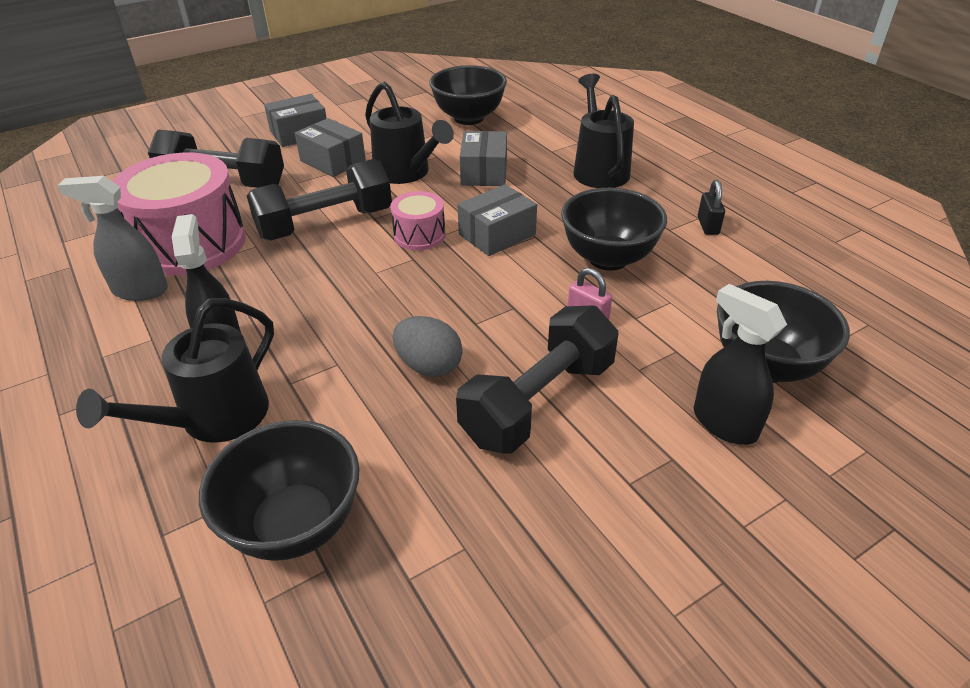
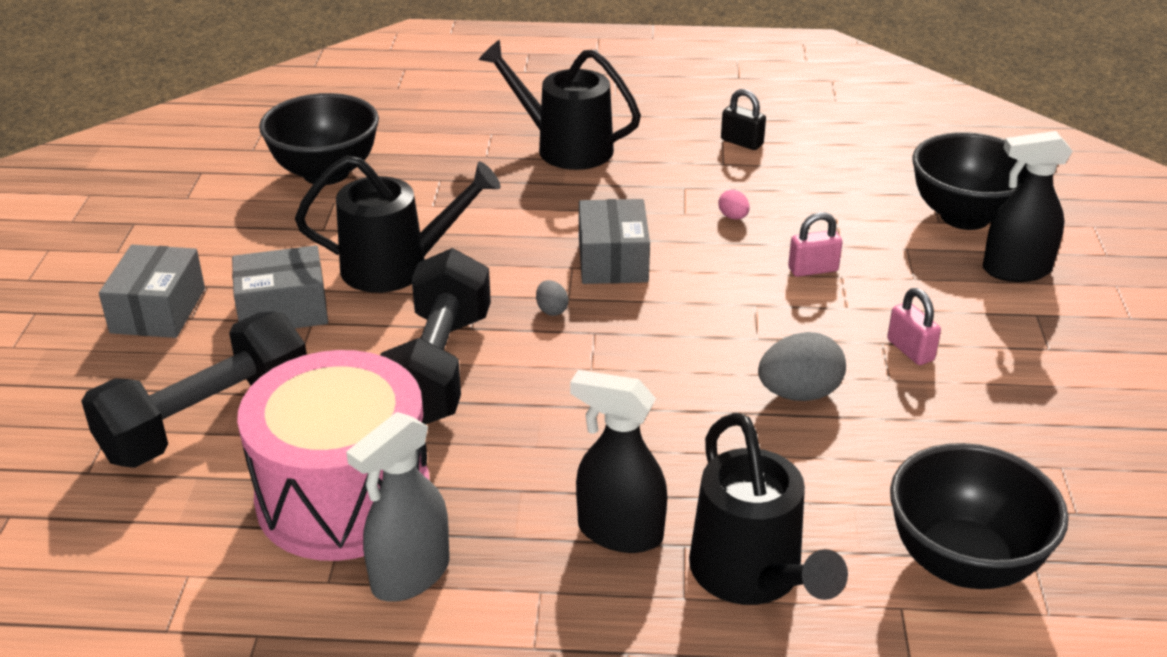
camera: 55 degrees left, 5 degrees down
pink drum [391,191,445,250] -> grey egg [536,280,569,316]
black dumbbell [456,305,618,453] -> pink padlock [887,288,941,365]
grey box [460,131,507,186] -> none
black bowl [561,188,667,271] -> pink egg [719,190,749,220]

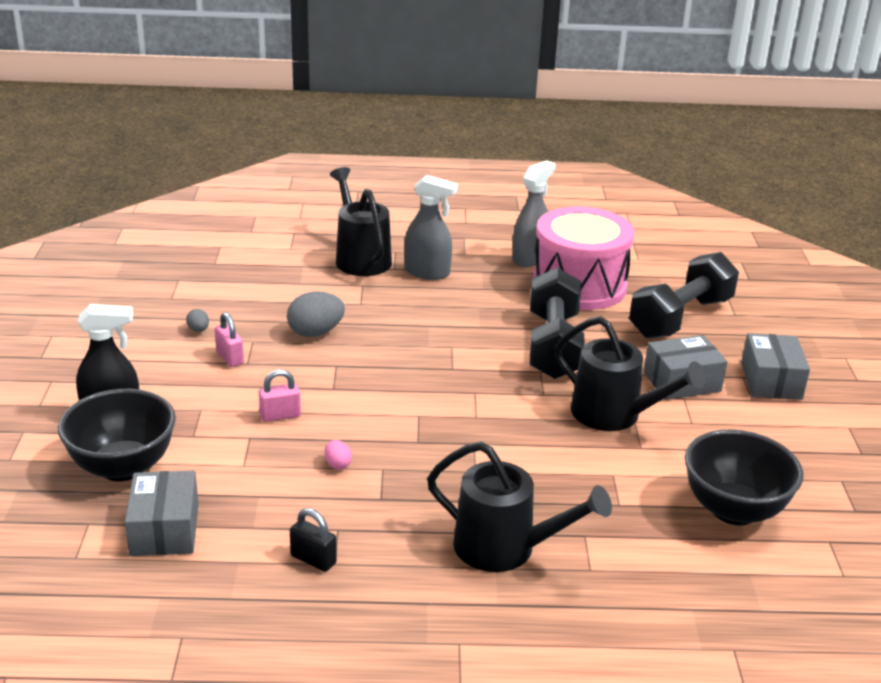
camera: 175 degrees right, 5 degrees down
black watering can [295,155,501,293] -> black watering can turned 135 degrees counterclockwise [555,316,706,431]
grey egg [536,280,569,316] -> grey egg moved to [186,309,209,332]
black spray bottle [570,370,667,553] -> grey spray bottle [405,175,458,280]
grey box [579,199,650,284] -> grey box moved to [125,471,199,556]
black bowl [890,443,1069,589] -> none

